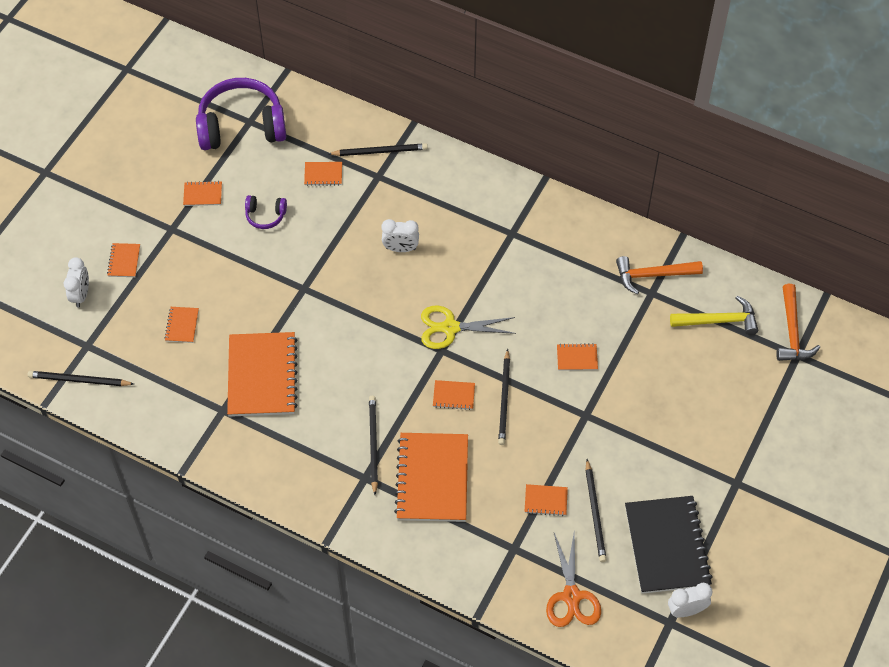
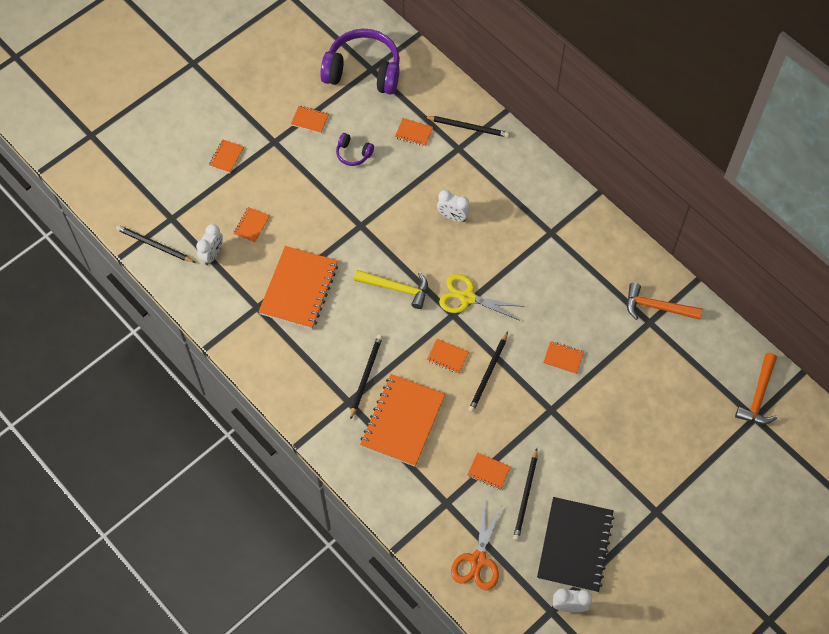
camera: 20 degrees right, 5 degrees up
white clock [64,257,89,307] -> white clock moved to [196,224,223,265]
yellow hammer [670,296,758,335] -> yellow hammer moved to [354,270,428,309]

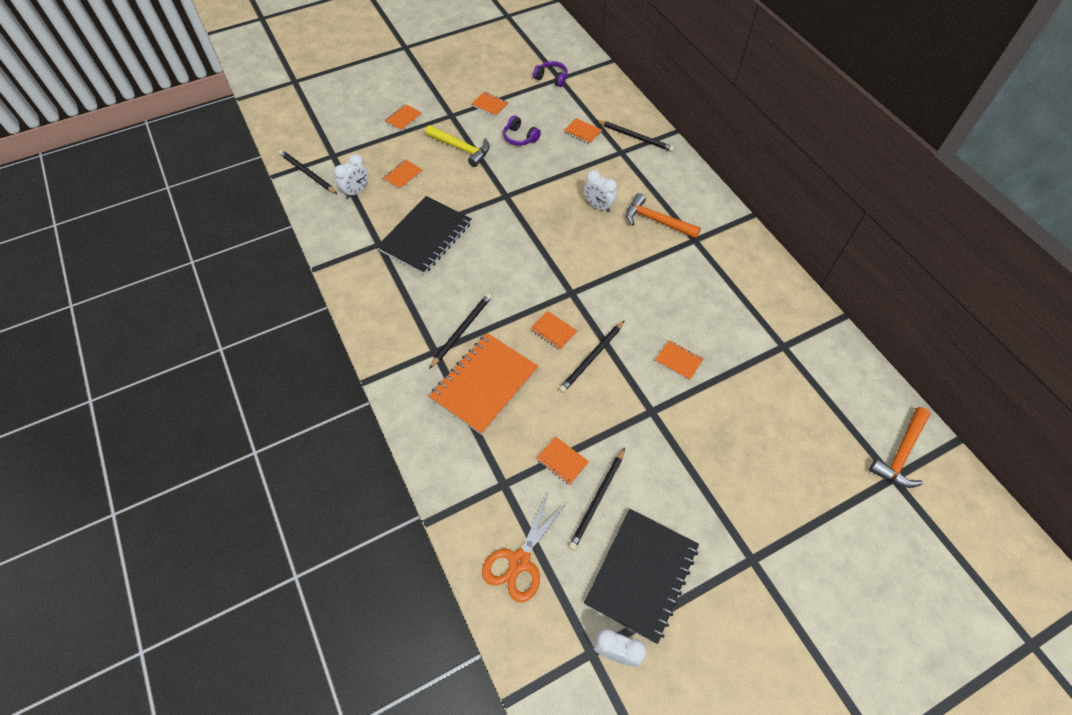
camera: 15 degrees right, 5 degrees down
orange notebook [258,246,338,329] -> black notebook [377,196,472,275]
purple headphones [320,29,400,95] -> purple headphones [533,61,568,87], size x0.45
yellow hammer [354,270,428,309] -> yellow hammer moved to [425,125,490,167]
yellow scissors [439,274,525,320] -> none
orange hammer [627,283,702,320] -> orange hammer moved to [626,193,701,239]

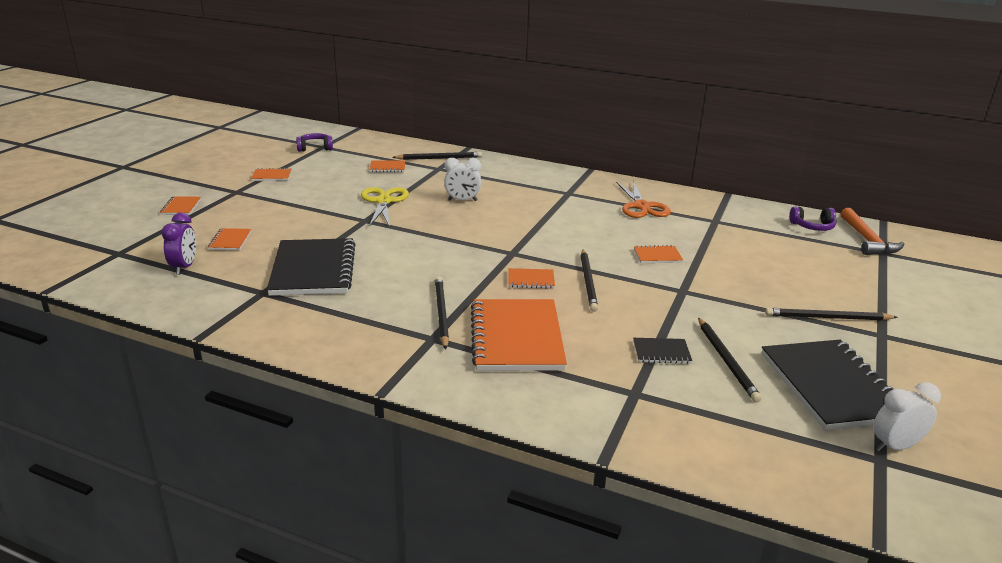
camera: 40 degrees left, 30 degrees down
black pencil [279,150,337,194] -> black pencil moved to [765,308,898,321]
white clock [334,154,368,199] -> purple clock [161,212,196,275]
yellow hammer [425,125,490,167] -> none
orange scissors [482,493,566,602] -> orange scissors moved to [616,181,671,218]
purple headphones [503,116,541,146] -> purple headphones moved to [789,206,837,231]
orange notebook [536,436,589,485] -> black notebook [633,338,692,364]
orange hammer [626,193,701,239] -> none
none -> yellow scissors [361,187,409,227]

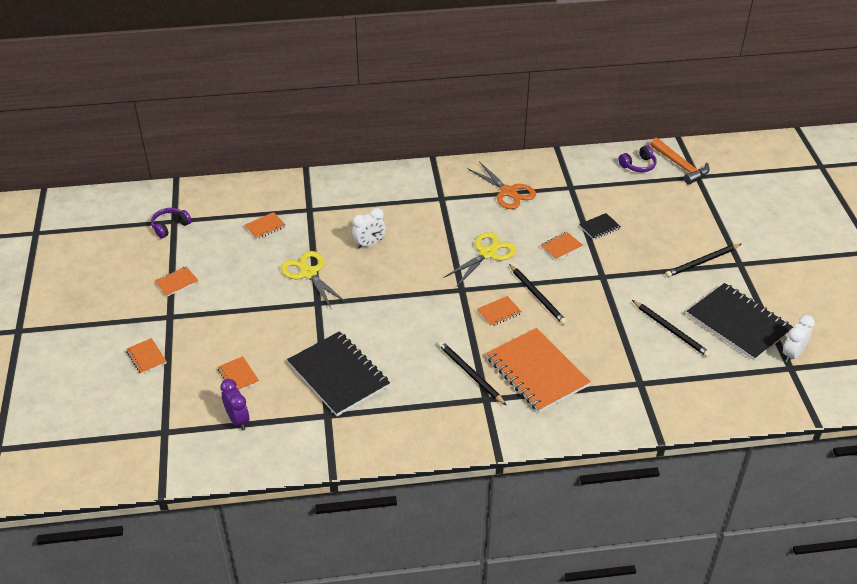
camera: 30 degrees left, 15 degrees up
black pencil [392,152,482,160] -> none
black notebook [633,338,692,364] -> black notebook moved to [579,213,621,240]
none -> yellow scissors [443,232,516,286]

